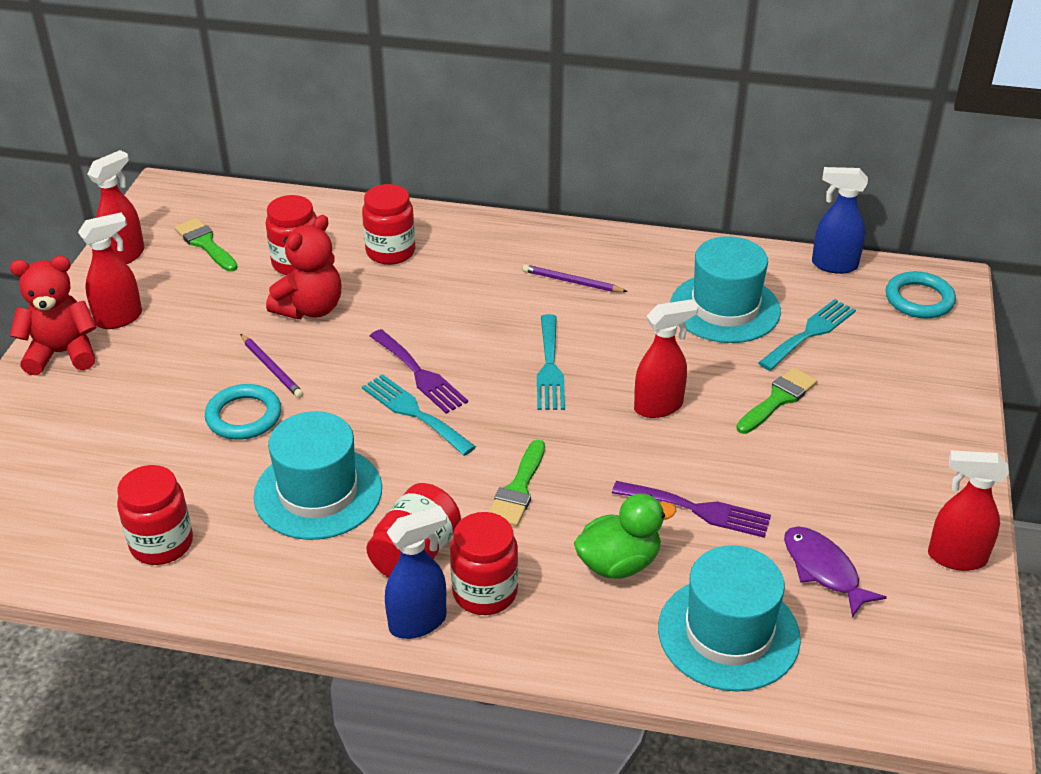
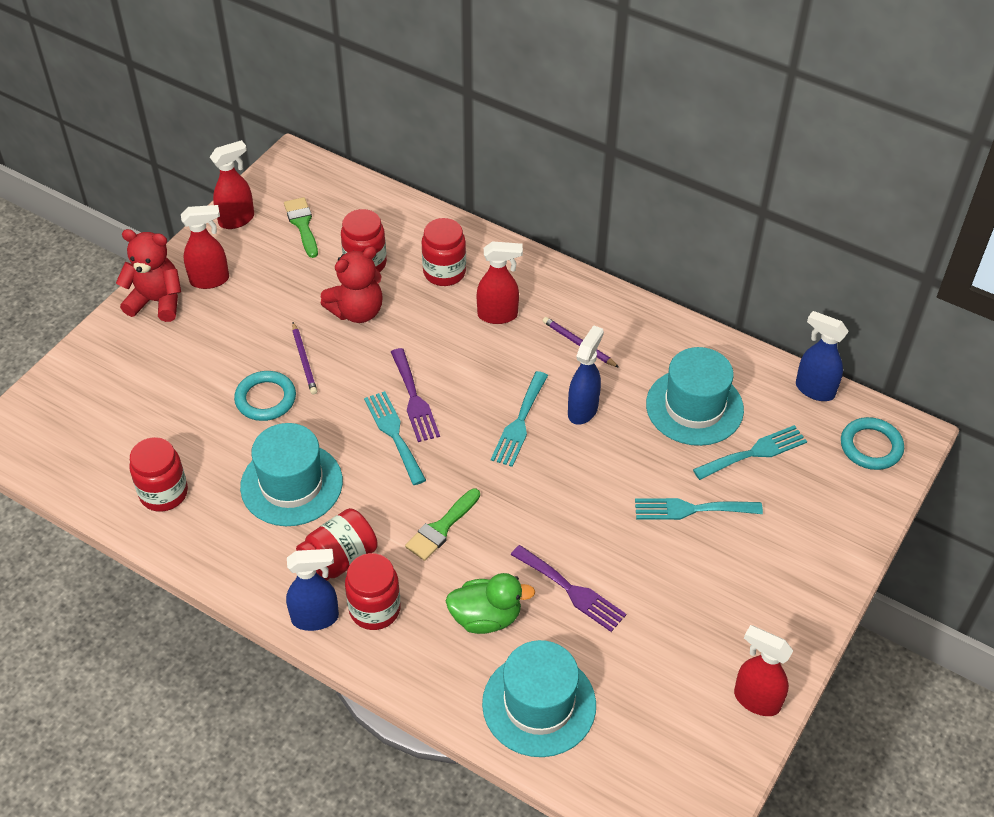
camera: 20 degrees right, 10 degrees up
red spray bottle [634,299,698,418] -> red spray bottle moved to [477,241,523,324]
green brush [736,367,817,434] -> turquoise fork [635,498,763,520]
purple fish [784,526,887,618] -> none
none -> blue spray bottle [568,325,604,425]

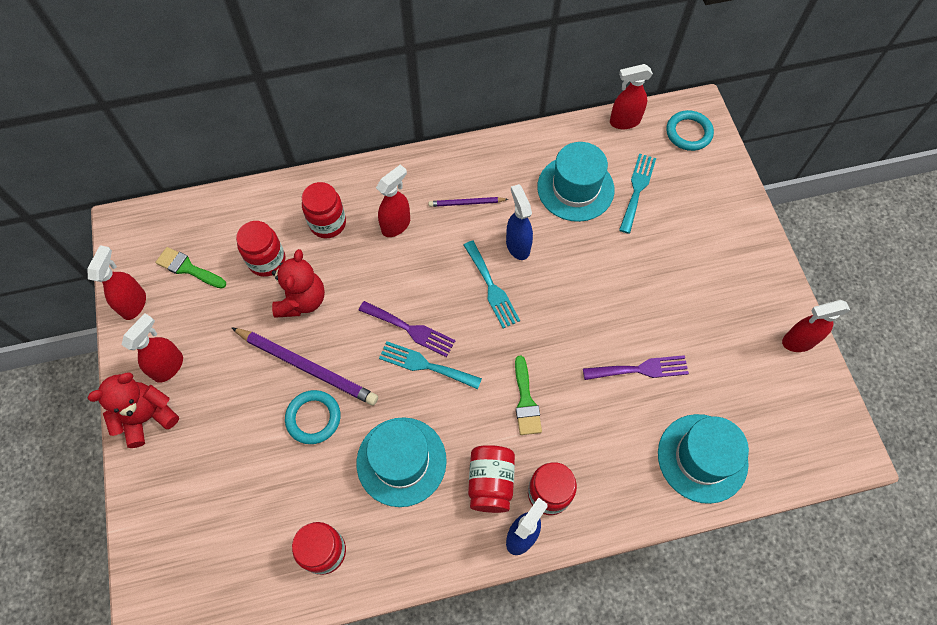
camera: 45 degrees left, 15 degrees up
purple pencil [292,322,317,395] -> purple pencil [231,327,378,405], size x1.93
green duck [446,573,535,634] -> none
turquoise fork [635,498,763,520] -> none
blue spray bottle [796,311,849,401] -> red spray bottle [610,64,653,129]

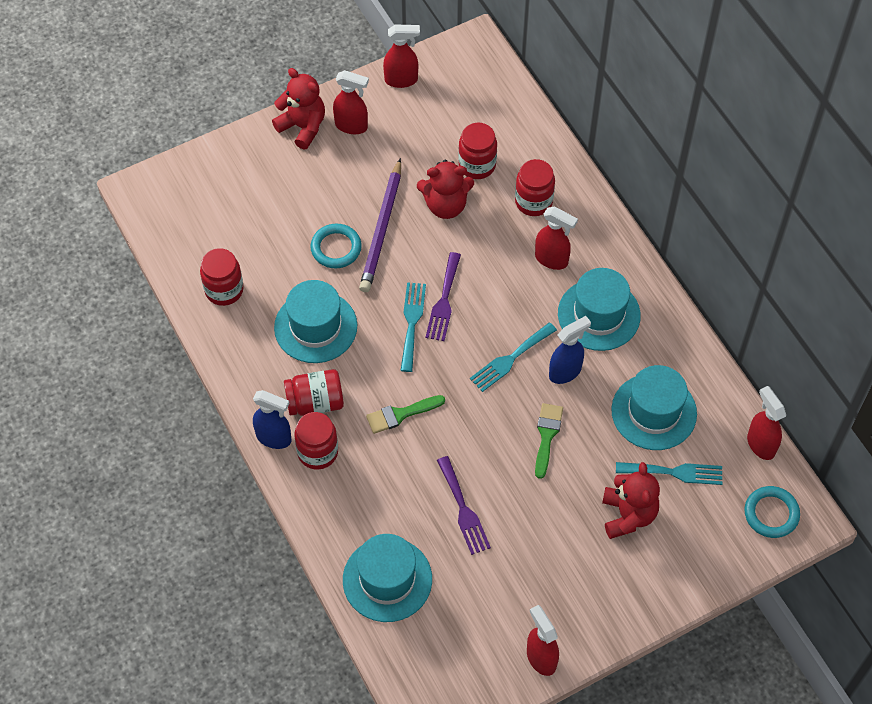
camera: 75 degrees right, 5 degrees down
green brush [155,247,226,289] -> green brush moved to [535,403,563,479]
purple pencil [428,197,508,207] -> turquoise hat [558,268,641,351]
none -> red teddy bear [602,462,660,539]

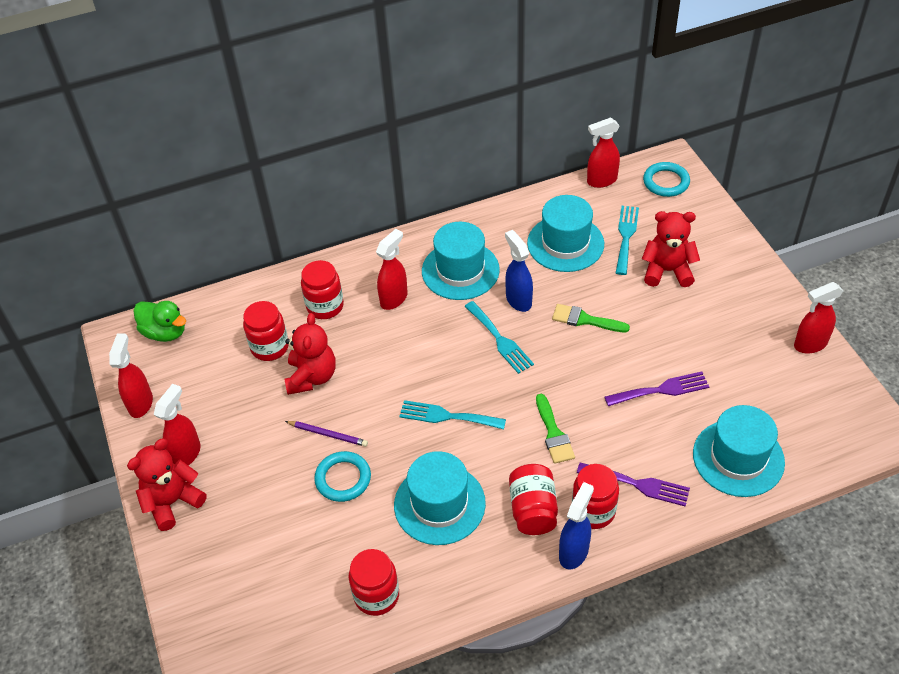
camera: 80 degrees left, 10 degrees down
purple pencil [359,158,401,292] -> purple pencil [285,421,368,447], size x0.52
purple fork [426,252,461,341] -> purple fork moved to [577,463,690,507]
none -> green duck [134,301,186,342]

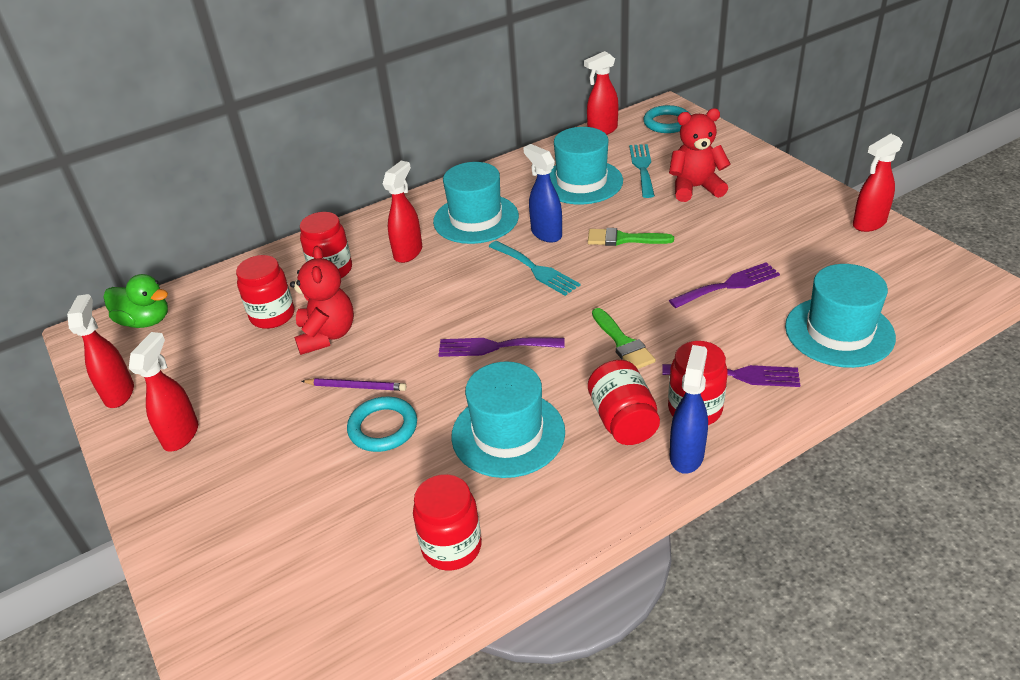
camera: 10 degrees left, 10 degrees down
red teddy bear [127,439,207,531] -> none
turquoise fork [399,400,506,429] -> purple fork [439,337,565,357]

